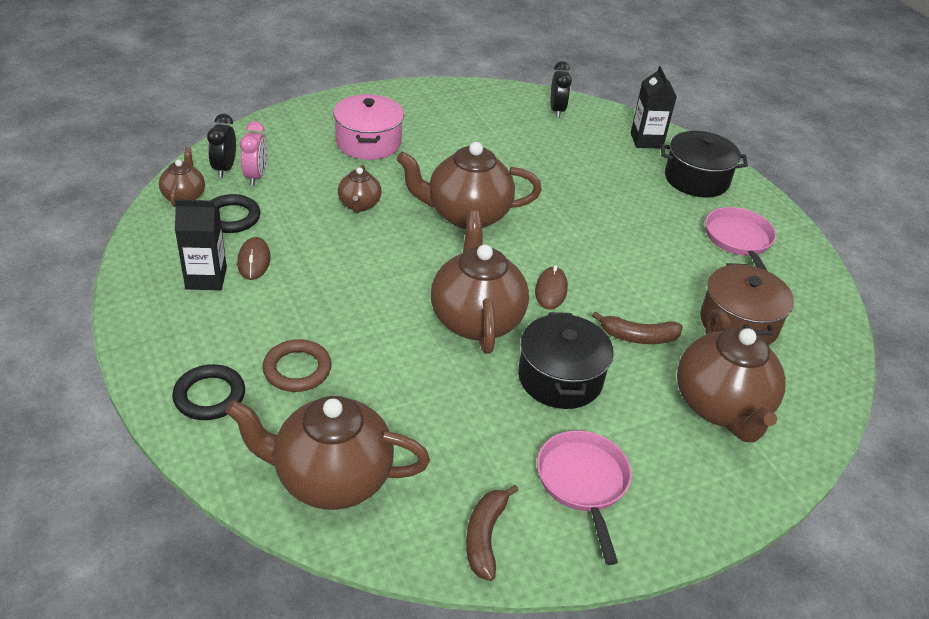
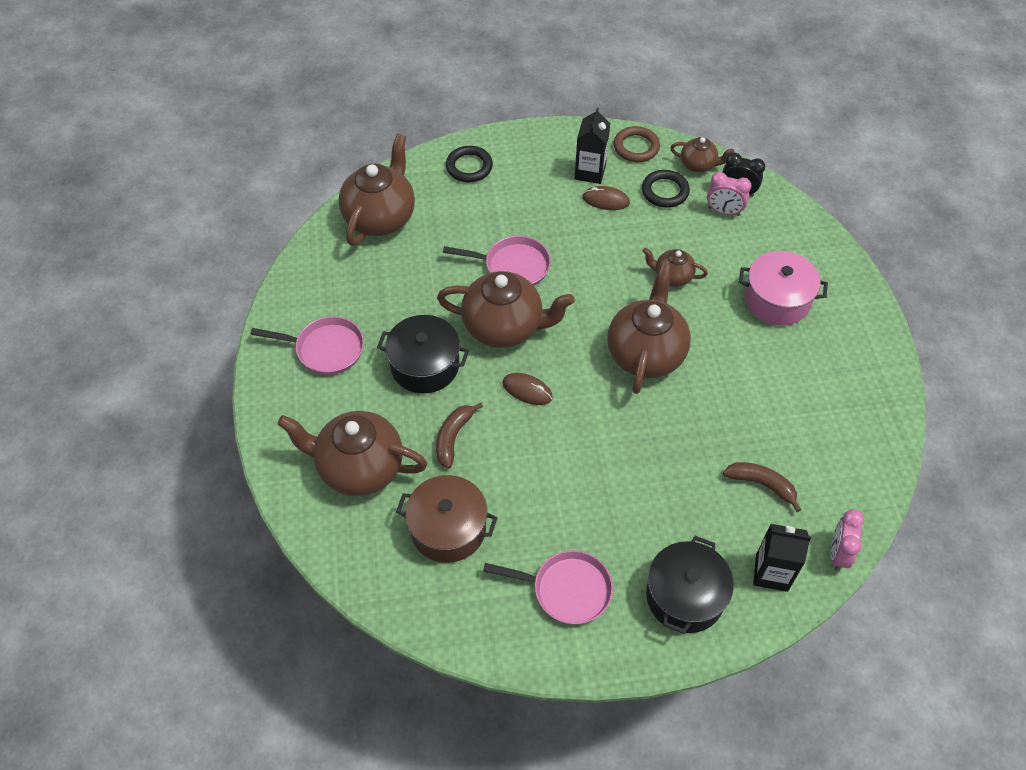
camera: 110 degrees right, 15 degrees up
brown ring [263,339,331,392] -> brown ring moved to [614,126,660,162]
brown banana [466,485,519,581] -> brown banana moved to [723,462,801,512]
black clock [550,61,572,118] -> none
none -> pink pan [443,236,551,286]
none -> pink clock [830,509,864,571]

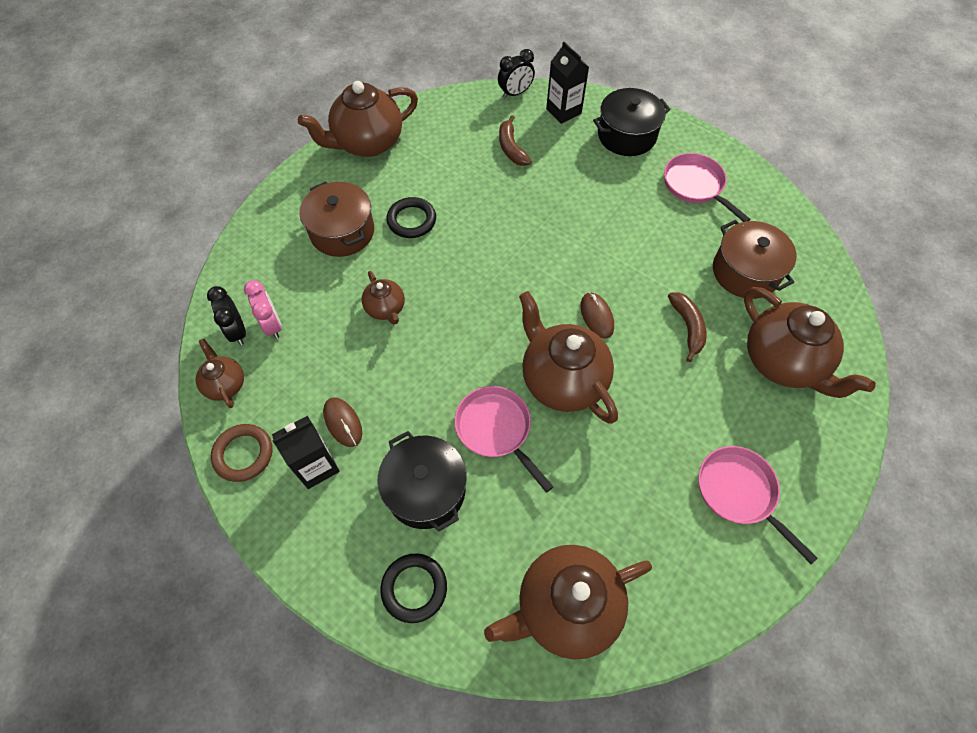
camera: 135 degrees left, 5 degrees up
black pot [377,315,469,393] -> black pot moved to [377,431,467,532]
brown banana [436,403,483,469] -> brown banana turned 75 degrees counterclockwise [668,292,707,362]
brown teapot [607,263,691,394] -> brown teapot moved to [298,81,418,157]
black ring [642,170,690,208] -> black ring moved to [387,197,436,238]
pink pot [739,251,828,326] -> brown pot [300,181,374,257]
pink clock [830,509,864,571] -> black clock [498,49,535,98]

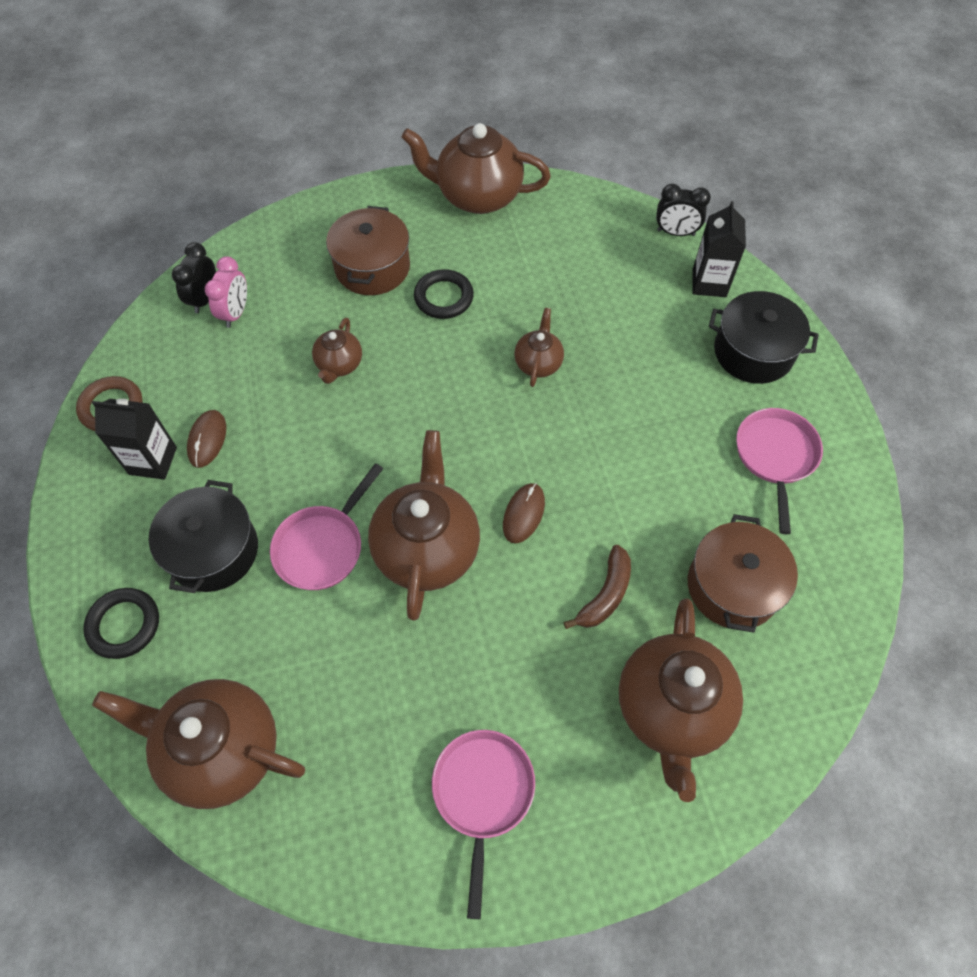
camera: 40 degrees right, 0 degrees up
brown teapot [196,339,244,408] -> brown teapot moved to [514,308,564,387]
pink pan [455,386,553,493] -> pink pan turned 150 degrees counterclockwise [270,463,383,590]
brown banana [499,115,532,166] -> none

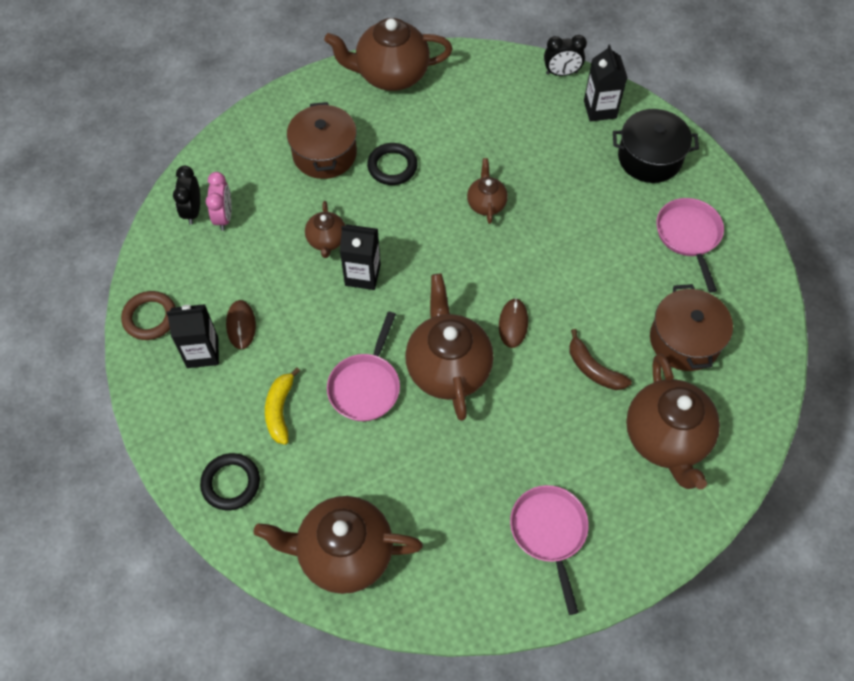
camera: 15 degrees left, 0 degrees up
black pot [149,480,258,593] -> yellow banana [265,367,300,445]
brown banana [564,545,631,629] -> brown banana turned 120 degrees clockwise [570,329,632,390]
none -> black carton [340,224,381,290]

